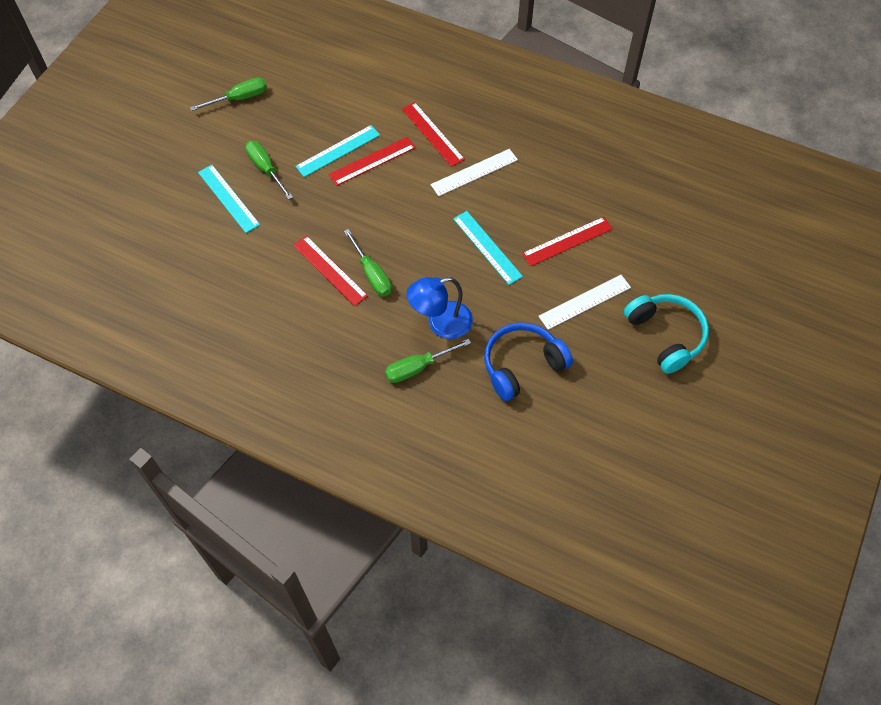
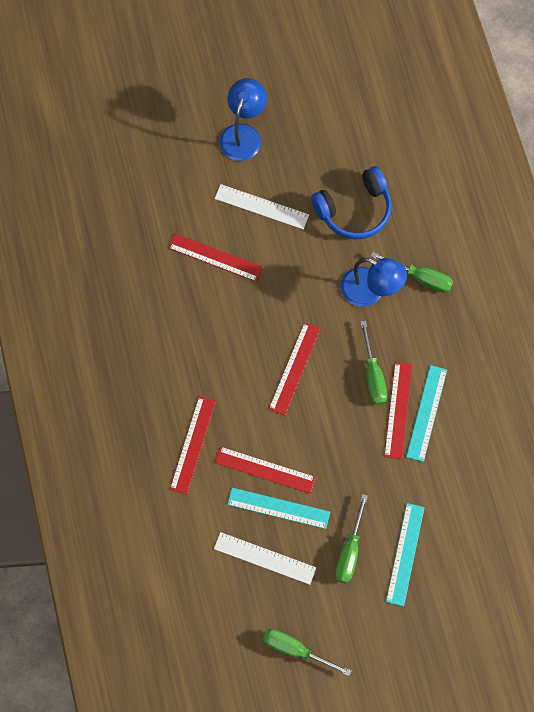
camera: 130 degrees left, 10 degrees up
green screwdriver [344,229,392,296] -> green screwdriver turned 150 degrees clockwise [361,321,387,405]
white ruler [431,149,518,196] -> white ruler moved to [214,532,316,585]
turquoise ruler [453,211,523,285] -> turquoise ruler moved to [406,365,447,462]
blue headphones [484,322,573,401] -> blue headphones turned 45 degrees counterclockwise [311,166,392,239]
turquoise headphones [624,294,709,374] -> blue lamp [220,78,267,161]
none -> red ruler [269,322,321,416]

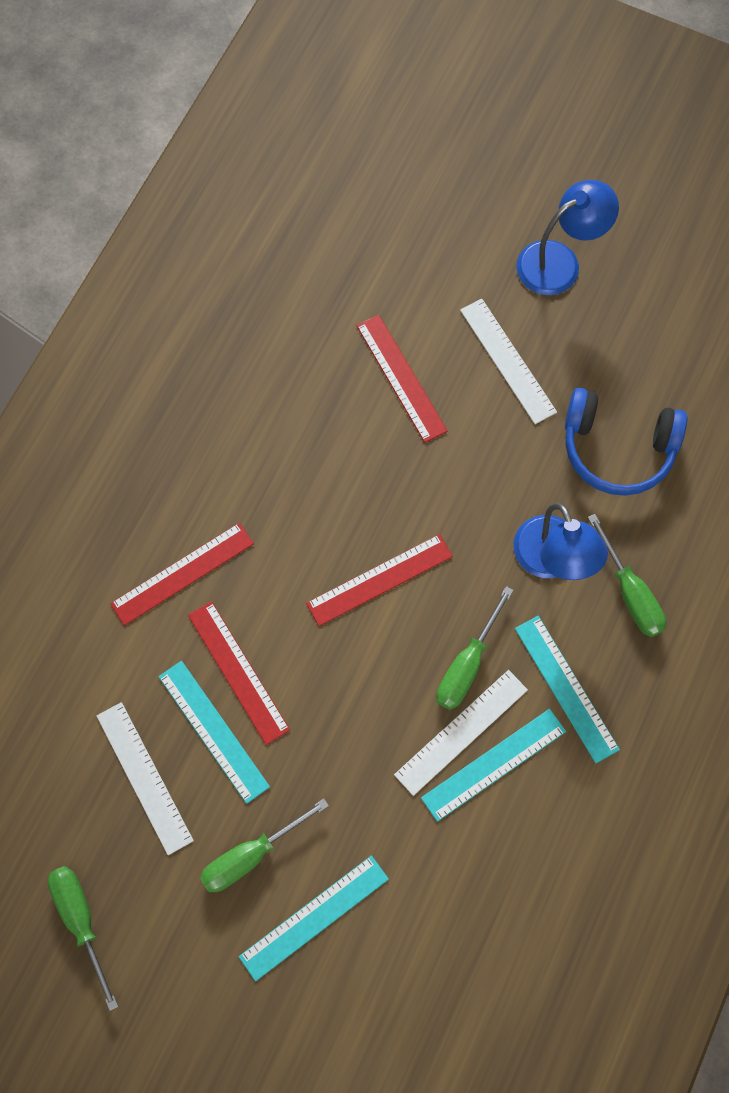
camera: 40 degrees right, 0 degrees up
red ruler [384,362,412,459] -> white ruler [394,670,528,796]
none -> turquoise ruler [515,616,620,763]

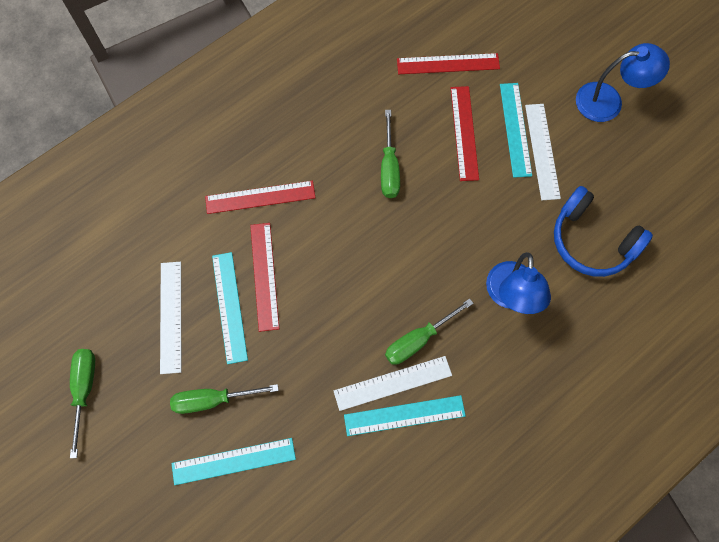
camera: 25 degrees right, 0 degrees up
red ruler [306,534,453,626] -> red ruler moved to [397,53,500,74]
turquoise ruler [515,616,620,763] -> turquoise ruler moved to [500,83,532,178]
green screwdriver [588,514,666,637] -> green screwdriver moved to [381,110,400,198]

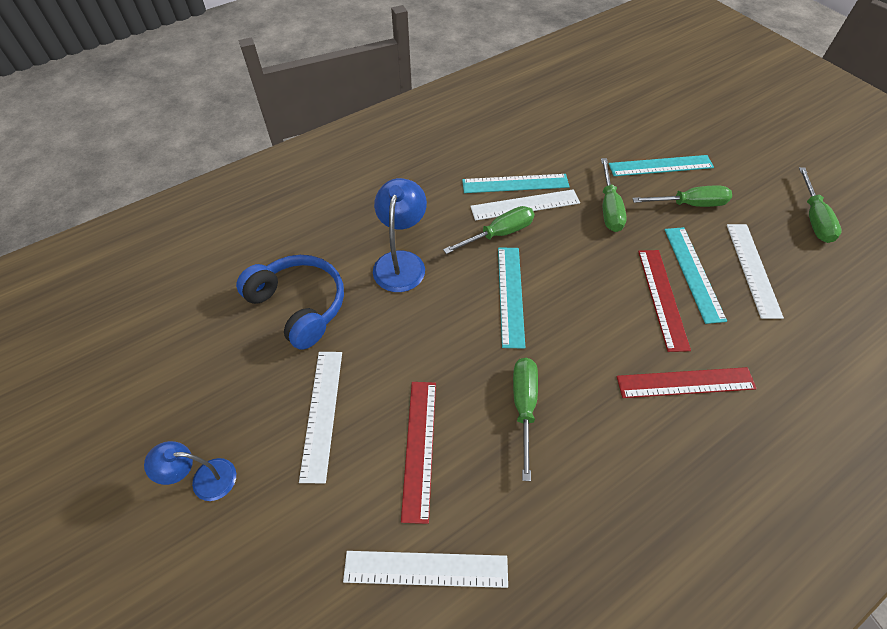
camera: 175 degrees left, 15 degrees down
red ruler [397,53,500,74] -> white ruler [343,551,508,588]
turquoise ruler [500,83,532,178] -> turquoise ruler moved to [498,247,526,349]
blue lamp [576,43,670,122] -> blue lamp [144,441,236,501], size x0.65
none -> green screwdriver [601,158,627,232]

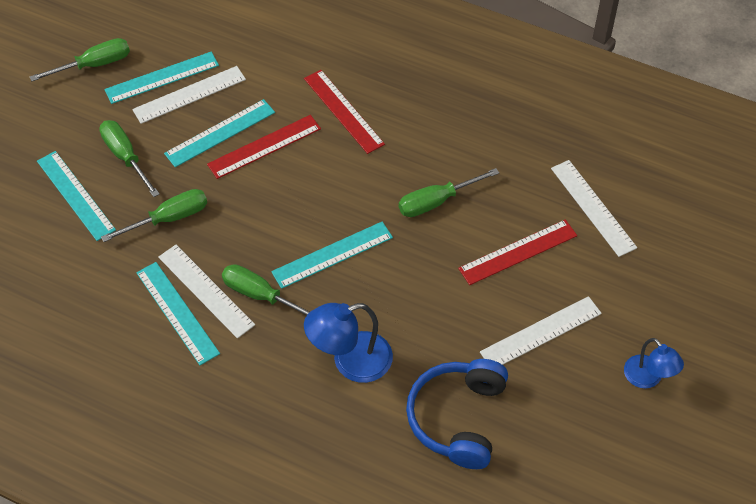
camera: 120 degrees left, 0 degrees up
none -> turquoise ruler [104,52,219,104]

